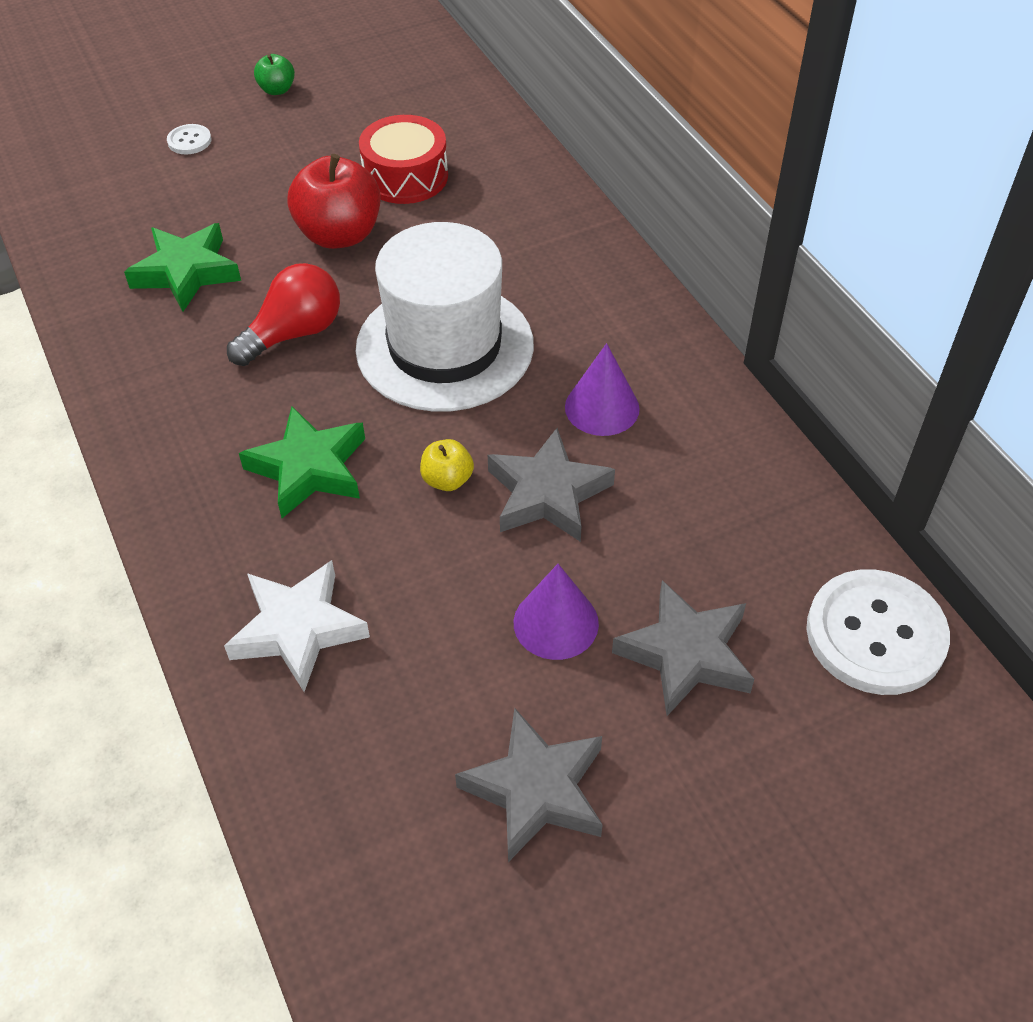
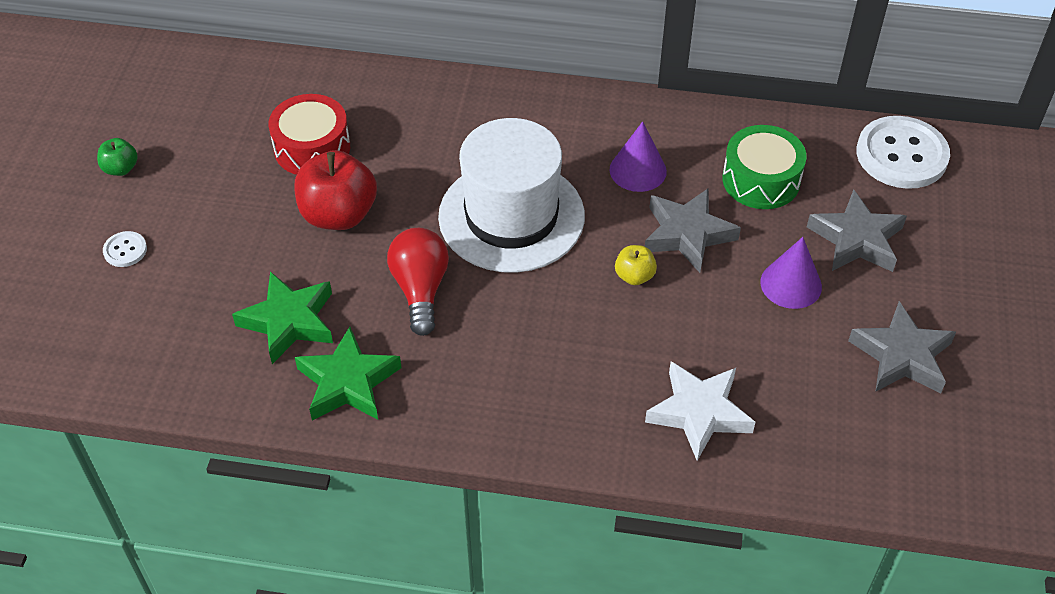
camera: 55 degrees left, 0 degrees up
green star [239,406,365,518] -> green star moved to [295,327,402,420]
none -> green drum [722,125,807,209]

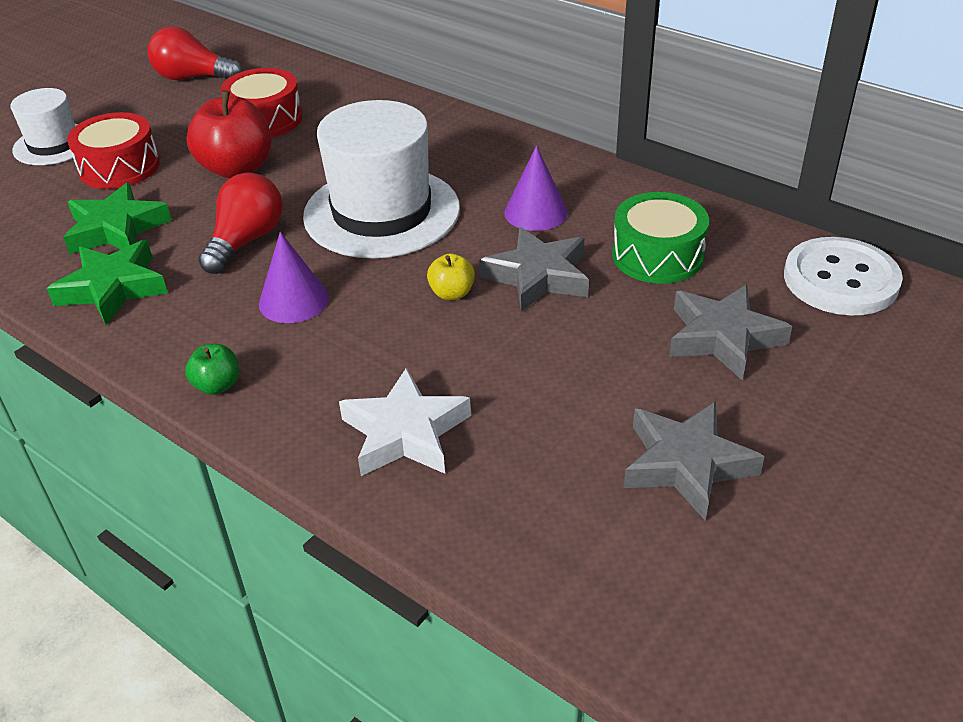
camera: 30 degrees right, 10 degrees down
green apple [97,138,138,176] -> green apple moved to [185,344,239,395]
white button [103,231,147,267] -> white hat [10,88,78,165]
purple cone [760,237,822,309] -> purple cone moved to [259,232,329,323]
none -> red drum [67,112,160,189]
none -> red light bulb [148,26,242,80]

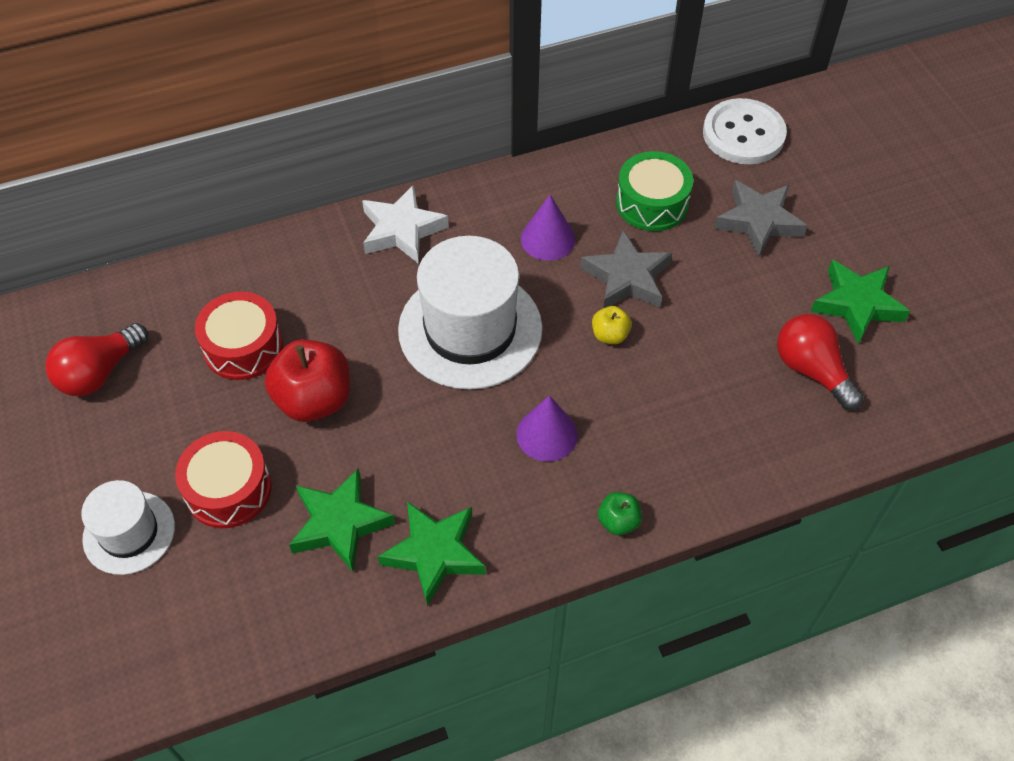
camera: 60 degrees left, 15 degrees up
red light bulb [198,172,283,274] -> red light bulb moved to [777,314,864,410]
white star [339,367,471,476] -> white star moved to [362,185,449,264]
grey star [624,401,765,520] -> green star [810,260,910,344]

